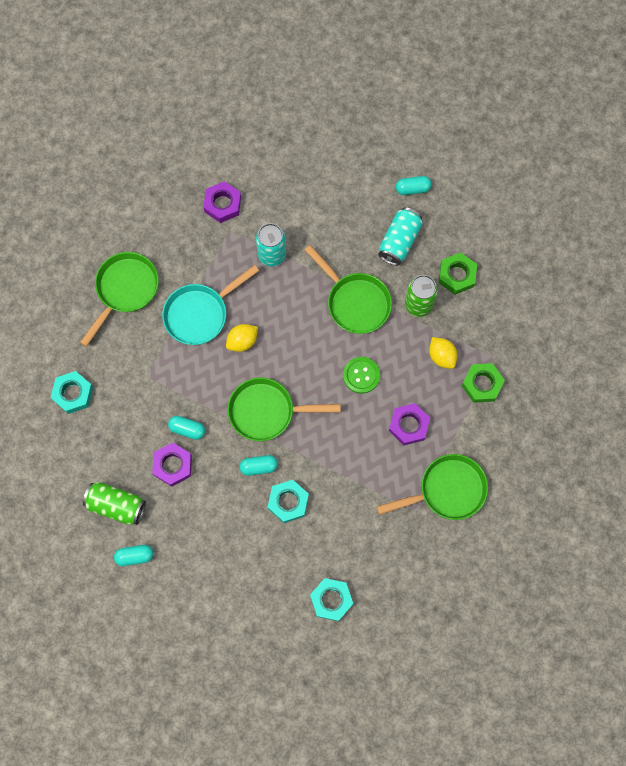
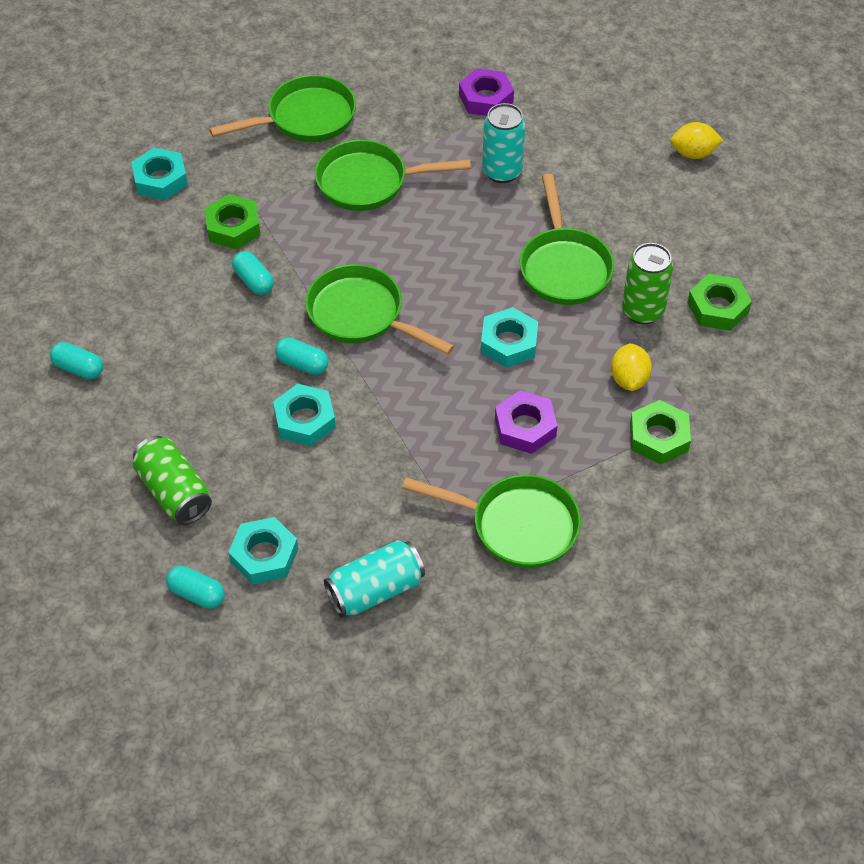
camera: 35 degrees right, 20 degrees down
green can [83,482,146,525] -> green can moved to [133,436,212,525]
purple nut [152,443,192,487] -> none
turquoise pan [162,265,259,345] -> green pan [315,140,471,211]
yellow lemon [226,324,258,352] -> yellow lemon moved to [671,122,723,159]
green button [343,357,380,394] -> turquoise nut [481,307,538,368]
turquoise can [378,207,423,266] -> turquoise can moved to [324,540,425,617]
turquoise capsule [396,176,432,195] -> turquoise capsule moved to [166,566,225,609]
none -> green nut [205,194,261,249]

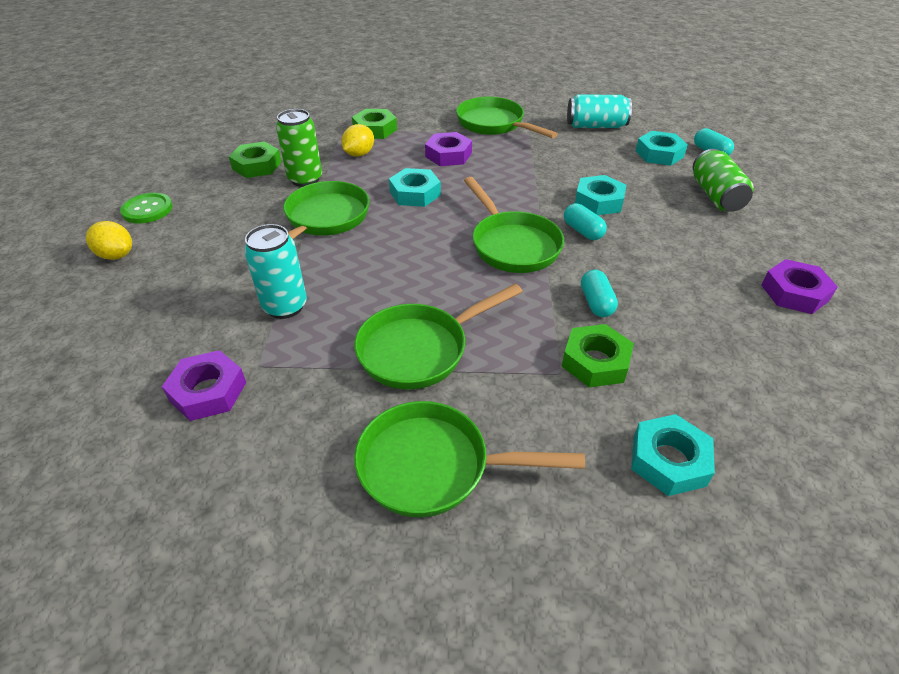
camera: 150 degrees left, 10 degrees down
turquoise capsule [50,342,103,379] -> purple nut [761,259,838,314]
green pan [315,140,471,211] -> green pan turned 120 degrees clockwise [354,284,523,390]
none -> green button [120,193,173,224]

